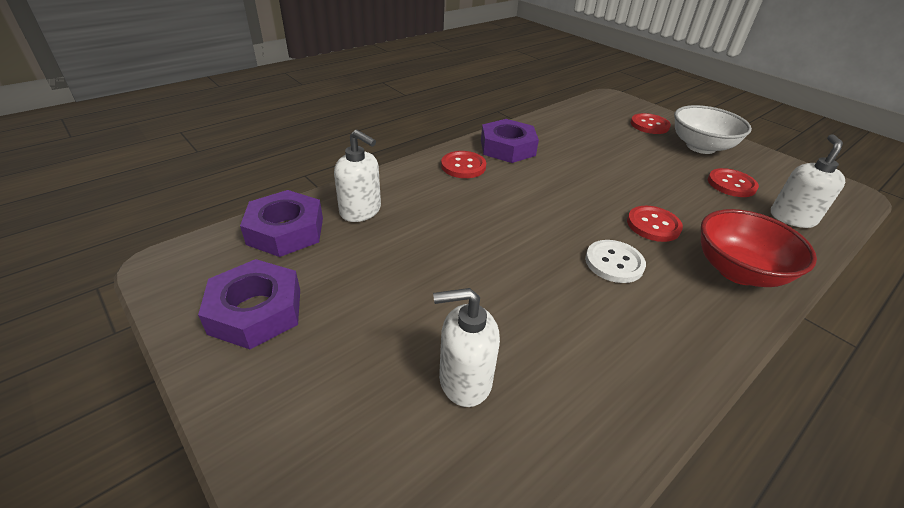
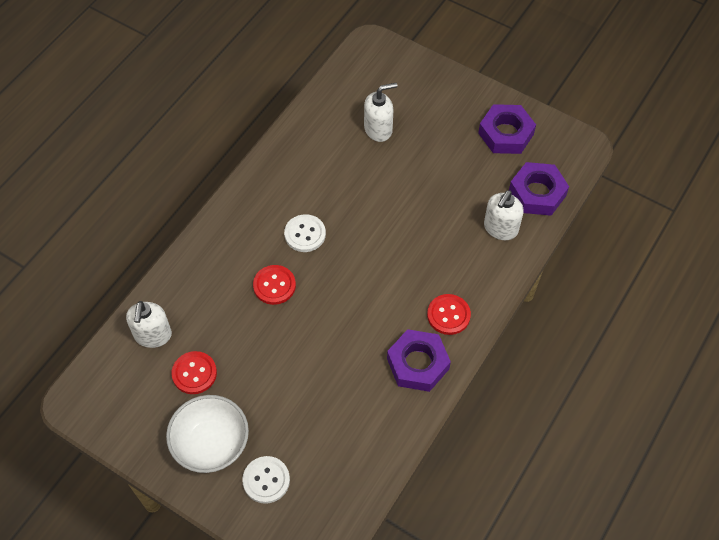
camera: 165 degrees right, 20 degrees up
white soap dispenser [334,130,381,222] -> white soap dispenser turned 75 degrees counterclockwise [484,190,524,240]
red button [630,113,671,134] -> white button [242,456,290,504]
red bowl [701,209,817,287] -> none

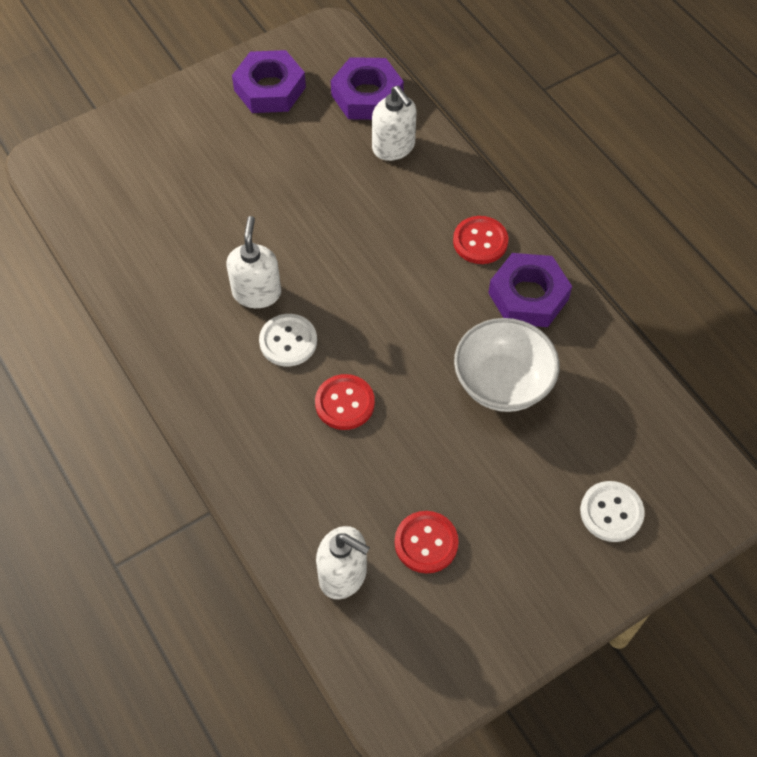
camera: 65 degrees left, 0 degrees up
white bowl [166,395,249,473] -> white bowl moved to [454,318,559,412]
white soap dispenser [364,83,397,142] -> white soap dispenser moved to [226,216,281,308]

